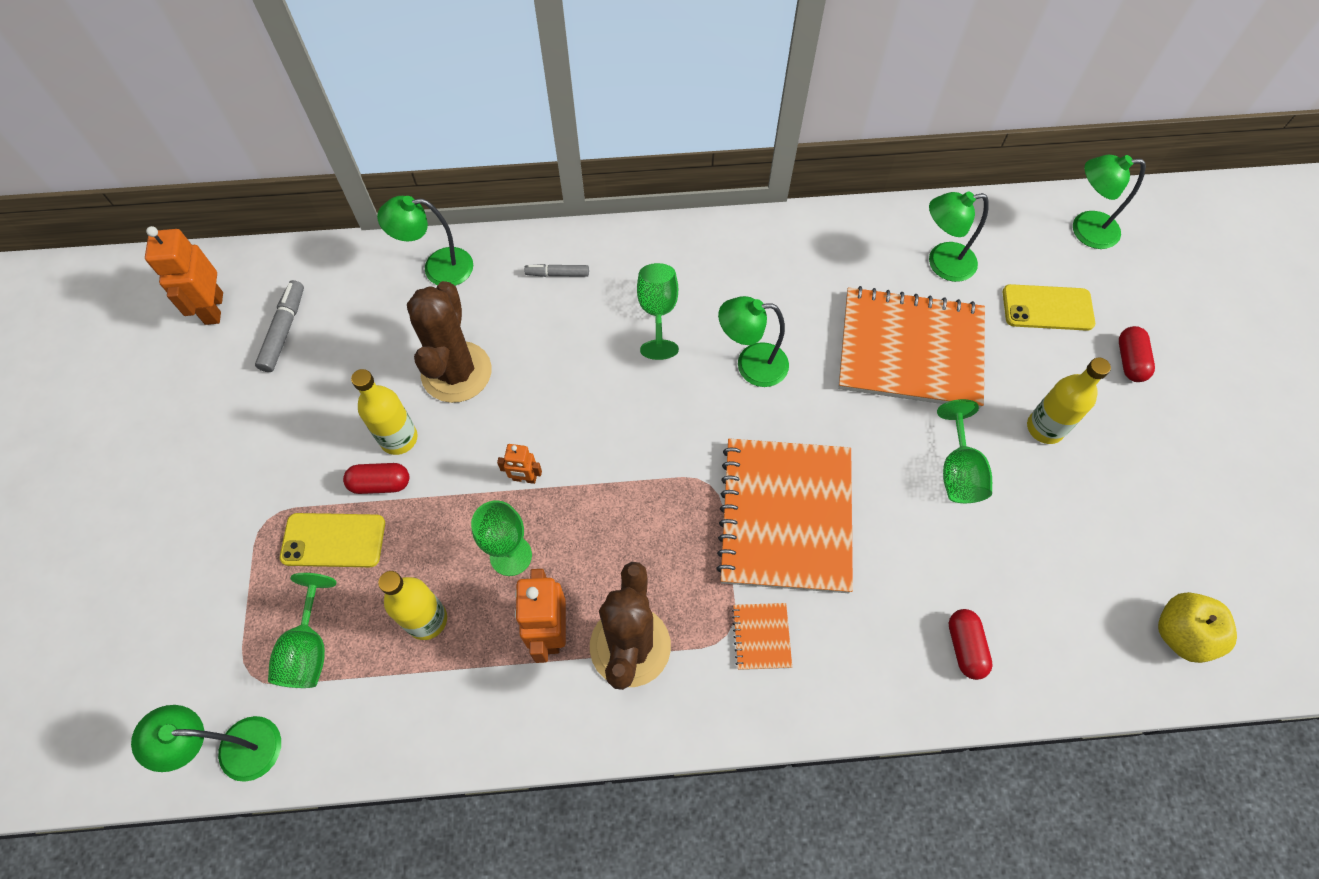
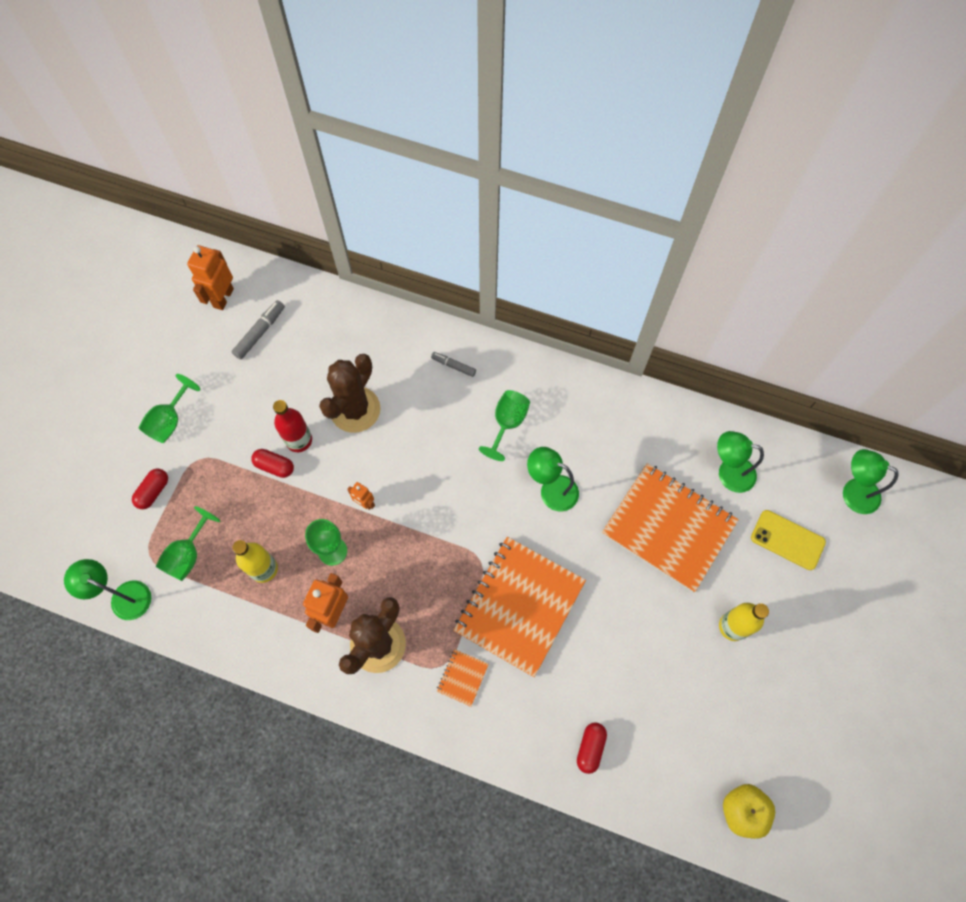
camera: 25 degrees right, 5 degrees up
yellow phone [280,513,385,567] -> none
yellow bottle [351,369,418,455] -> red bottle [273,400,312,452]
green lamp [377,196,473,286] -> none
green goblet [937,399,992,503] -> green goblet moved to [139,374,201,443]
red capsule [1119,326,1155,382] -> red capsule moved to [132,468,168,509]

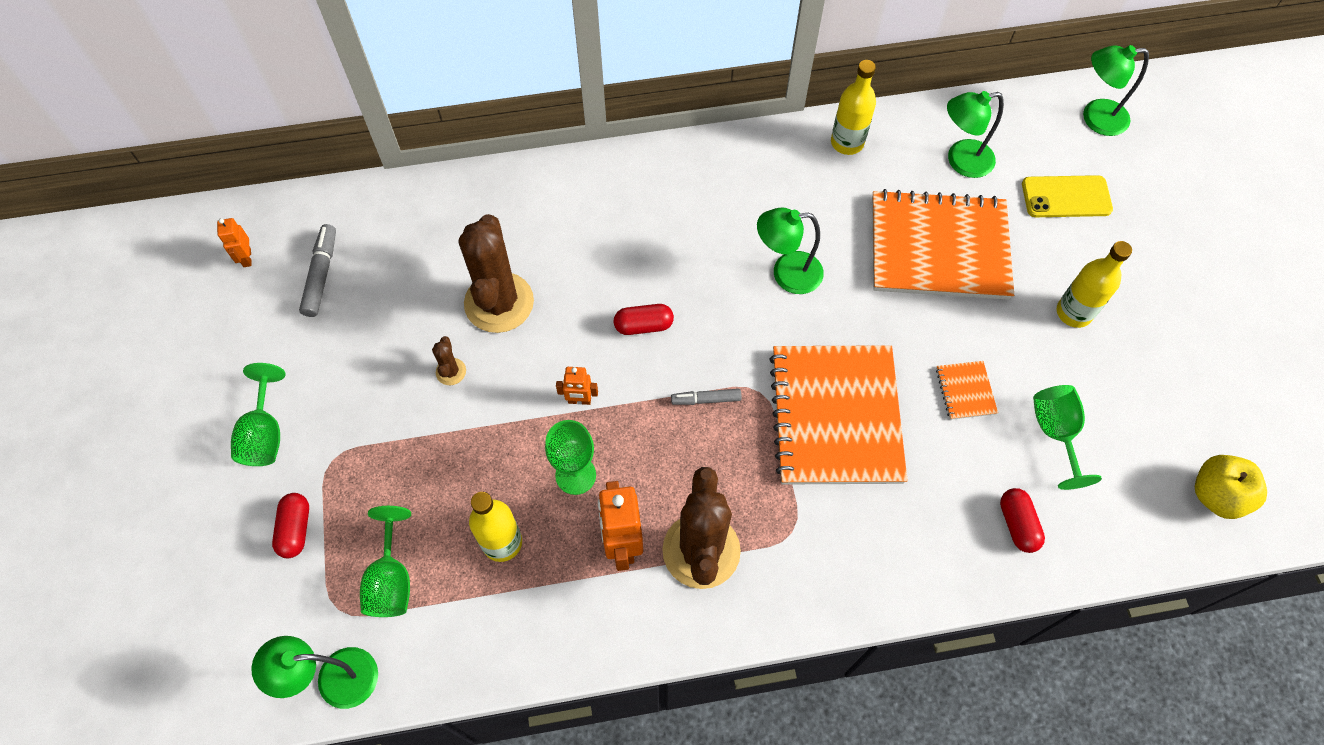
camera: 30 degrees left, 5 degrees down
orange robot [187,245,234,310] -> orange robot [217,218,252,267], size x0.55
red capsule [251,449,294,478] -> red capsule moved to [614,304,674,335]
red bottle [273,400,312,452] -> brown cactus [432,336,466,385]
grey marker [431,352,476,377] -> grey marker moved to [671,389,741,405]
orange notebook [437,649,489,707] -> orange notebook moved to [936,361,998,420]
green goblet [479,390,530,461] -> green goblet moved to [1033,385,1102,490]
none -> yellow bottle [831,60,876,155]

